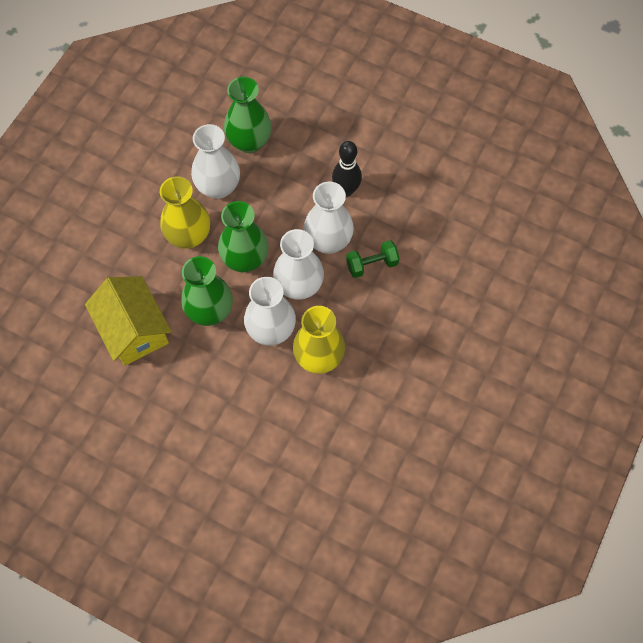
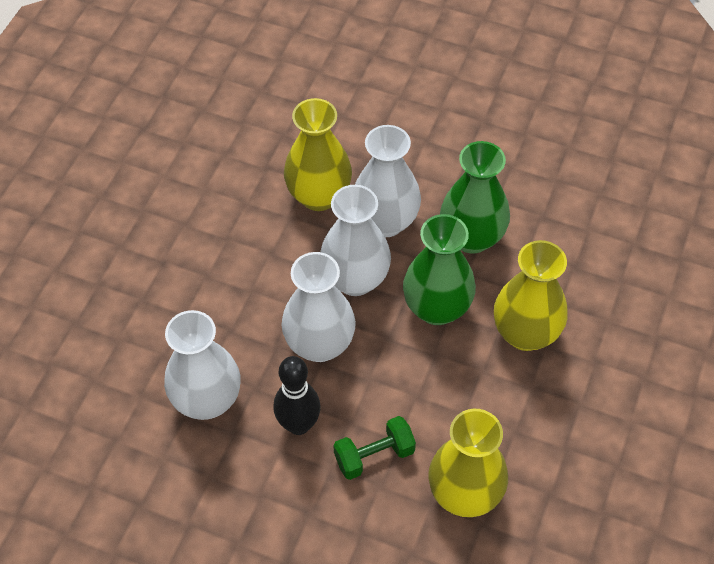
camera: 175 degrees right, 10 degrees down
yellow house [85,276,172,366] -> none
white vase [191,124,240,199] -> white vase moved to [164,310,240,420]
green vase [224,77,272,153] -> yellow vase [428,409,508,517]
green dumbbell [346,240,400,278] -> green dumbbell moved to [333,416,416,480]

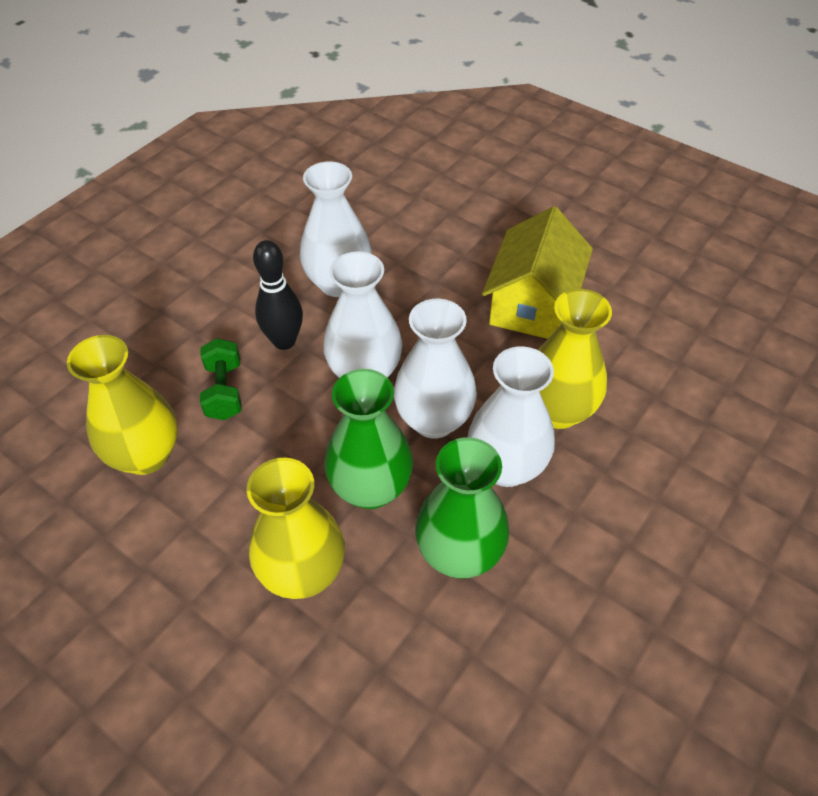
camera: 105 degrees right, 5 degrees down
none -> yellow house [482,206,593,339]

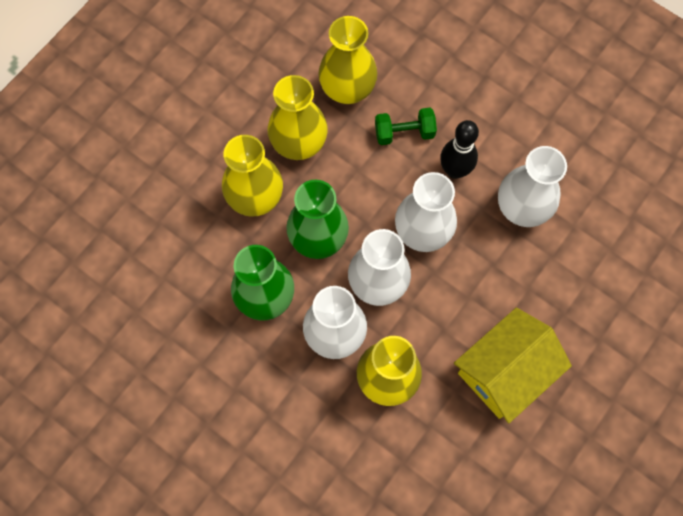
camera: 90 degrees right, 20 degrees up
yellow house [482,206,593,339] -> yellow house turned 60 degrees counterclockwise [454,308,572,423]
none -> yellow vase [268,75,328,160]

